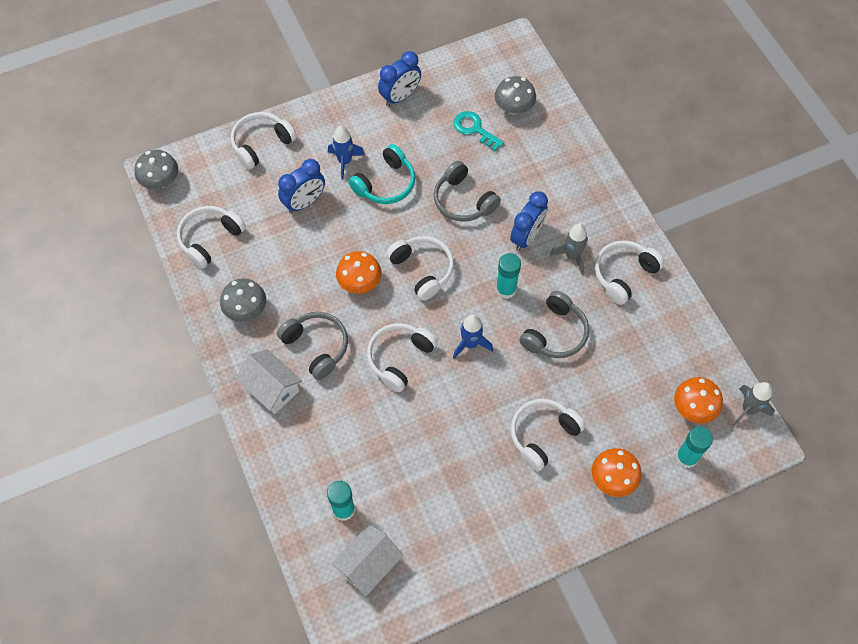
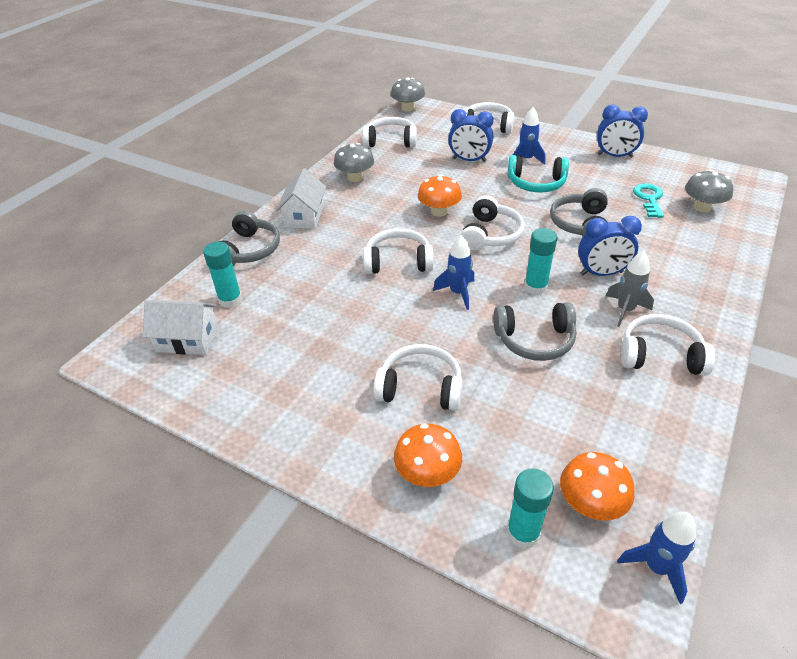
camera: 55 degrees right, 20 degrees down
grey headphones [277,312,348,380] -> grey headphones moved to [220,211,280,266]
grey rocket [733,382,775,426] -> blue rocket [617,512,696,604]

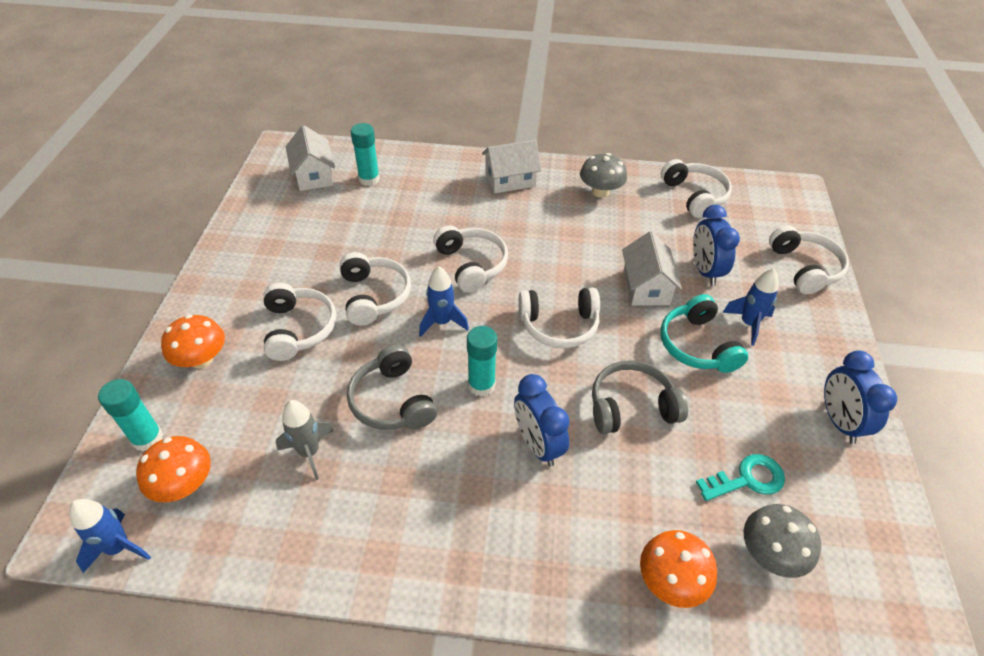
camera: 65 degrees right, 5 degrees up
grey headphones [220,211,280,266] -> none
grey mushroom [391,77,425,112] -> none
orange mushroom [418,174,462,217] -> orange mushroom moved to [640,530,717,608]
grey rocket [606,251,654,327] -> grey rocket moved to [276,400,334,480]
white headphones [621,314,715,376] -> white headphones moved to [340,252,411,326]
none -> white house [622,231,682,306]

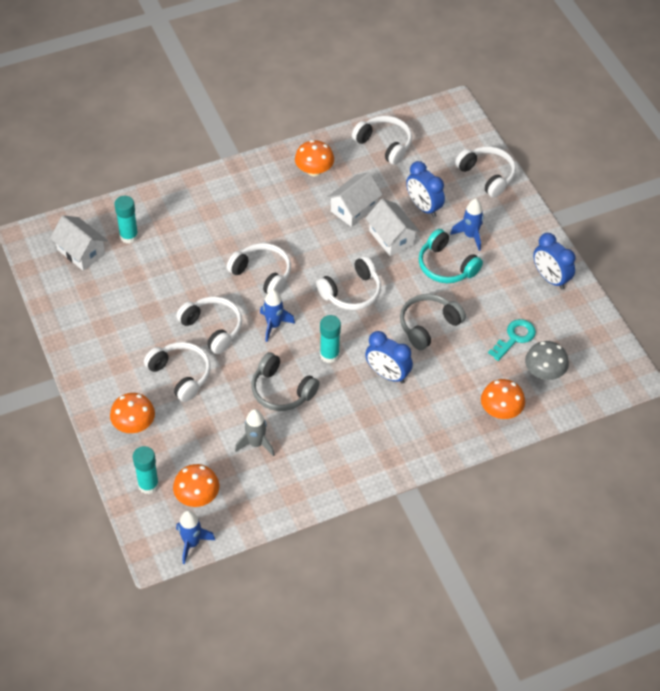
camera: 30 degrees left, 5 degrees up
white house [482,140,542,193] -> white house moved to [327,172,383,227]
grey mushroom [580,153,627,198] -> orange mushroom [295,140,334,177]

